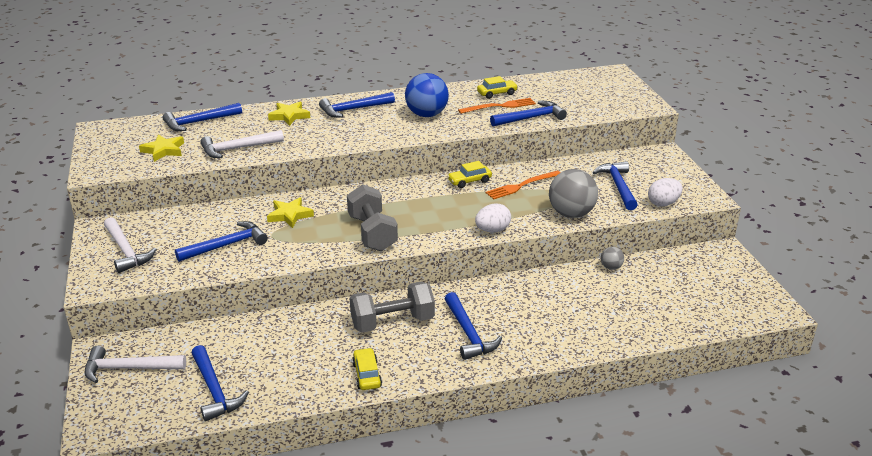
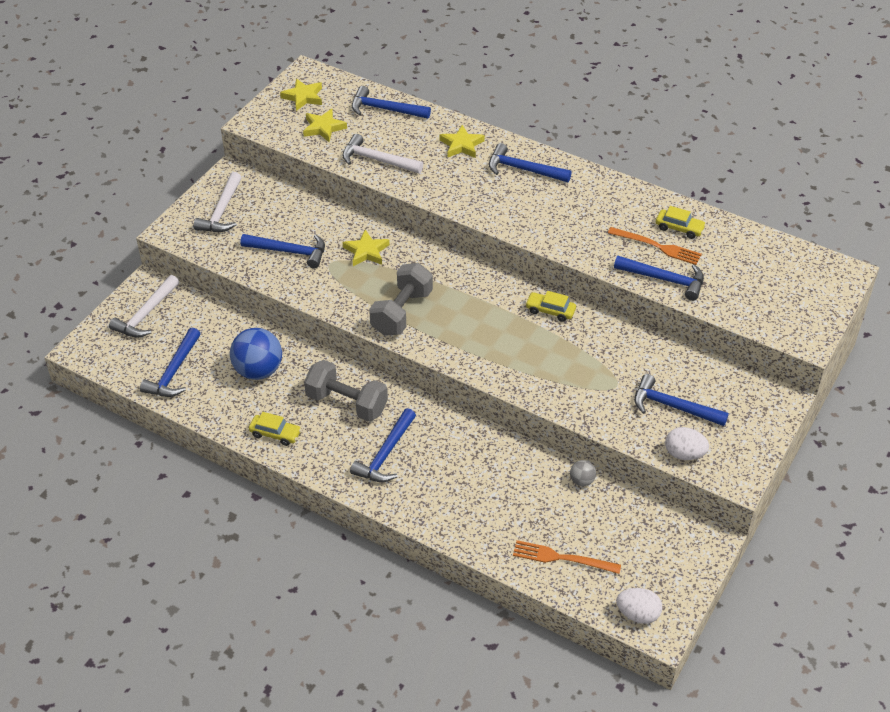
camera: 45 degrees right, 15 degrees up
white hammer [84,346,186,383] -> white hammer turned 105 degrees counterclockwise [109,275,179,337]
yellow car [352,348,382,390] -> yellow car turned 75 degrees clockwise [249,412,301,446]
blue ball [405,73,449,117] -> blue ball moved to [230,328,282,380]
white egg [475,203,511,233] -> white egg moved to [616,588,662,624]
orange fork [486,171,561,199] -> orange fork moved to [513,540,621,574]
grey ball [549,169,598,218] -> none
blue hammer [593,161,637,210] -> blue hammer turned 105 degrees counterclockwise [634,374,729,426]
none -> yellow star [280,79,322,111]

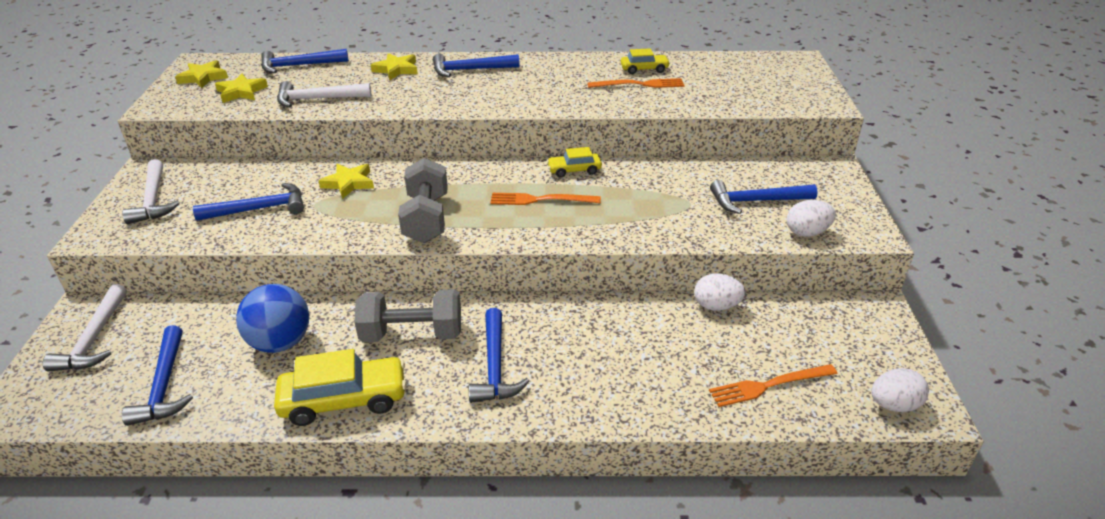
camera: 30 degrees left, 10 degrees down
yellow car [249,412,301,446] -> yellow car [274,349,407,426], size x1.80
grey ball [570,460,596,486] -> white egg [694,274,746,311]
blue hammer [614,256,704,301] -> none
none -> orange fork [490,193,601,205]

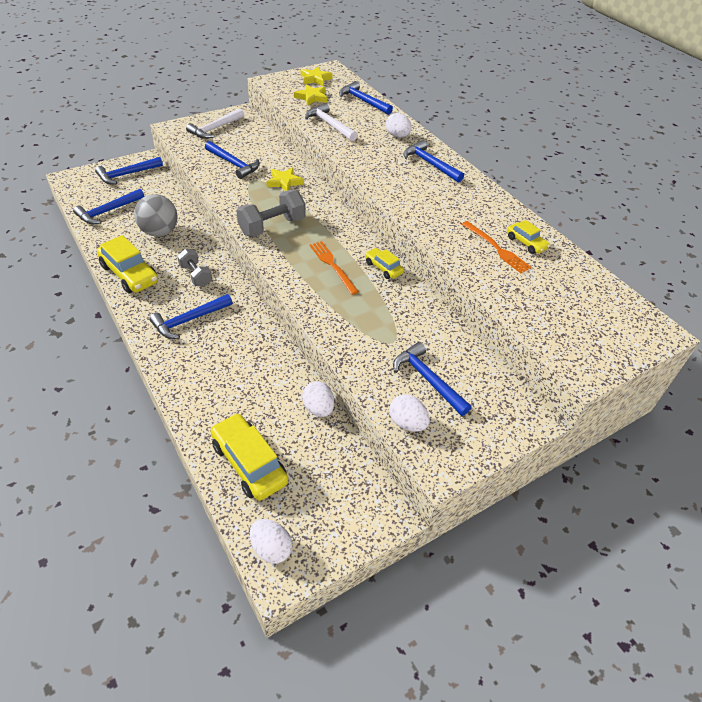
camera: 55 degrees right, 10 degrees up
white hammer [43,284,127,372] -> blue hammer [95,157,163,184]
blue ball [236,284,309,353] -> grey ball [134,194,178,237]
grey dumbbell [354,289,461,342] -> grey dumbbell [177,249,212,287], size x0.64
yellow star [371,53,418,80] -> white egg [386,113,412,137]
orange fork [709,364,838,407] -> yellow car [211,413,288,501]

